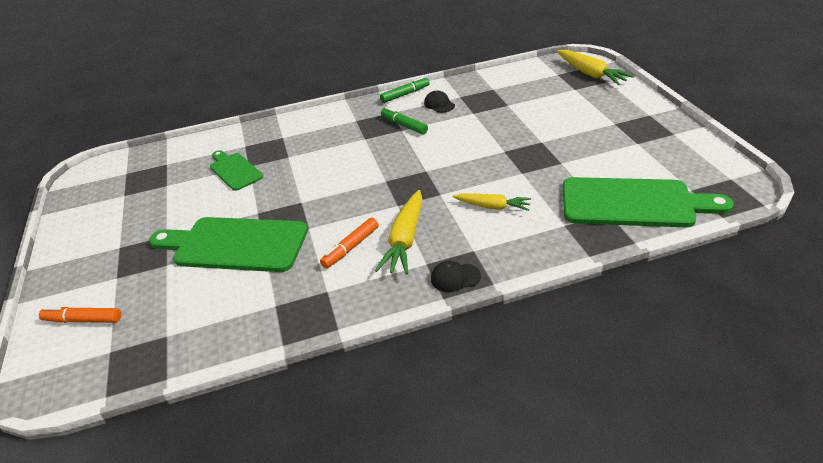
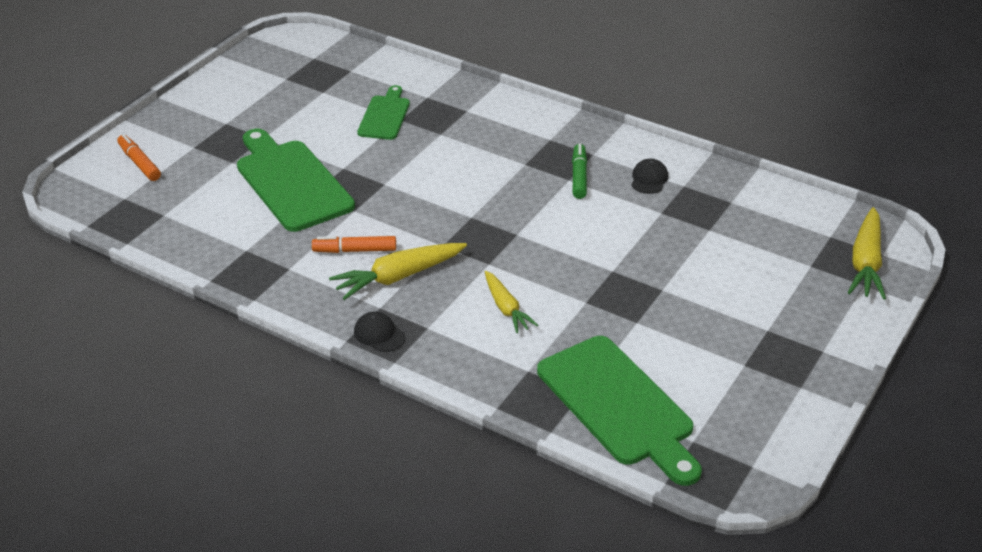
camera: 45 degrees right, 0 degrees up
green marker [380,77,430,103] -> none

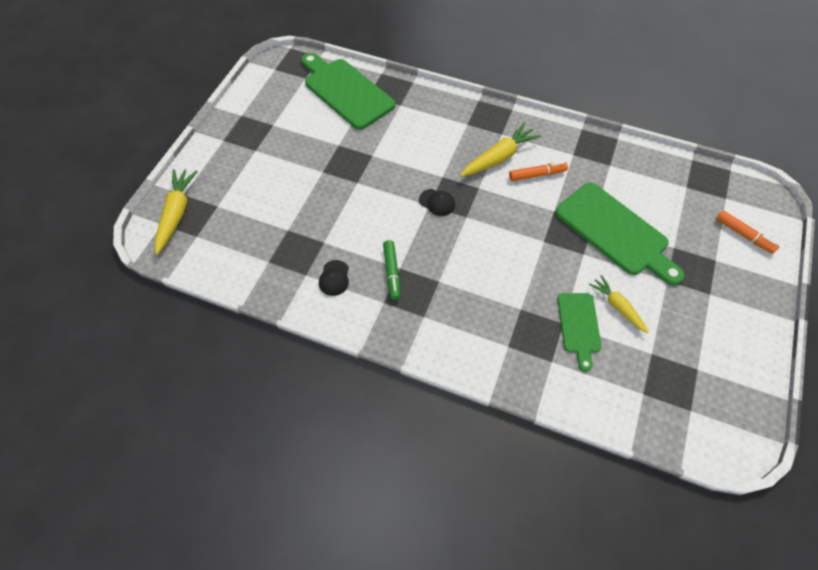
camera: 170 degrees right, 20 degrees up
black cap [354,311,405,352] -> black cap moved to [419,189,455,216]
yellow carrot [485,271,538,333] -> yellow carrot moved to [589,275,648,333]

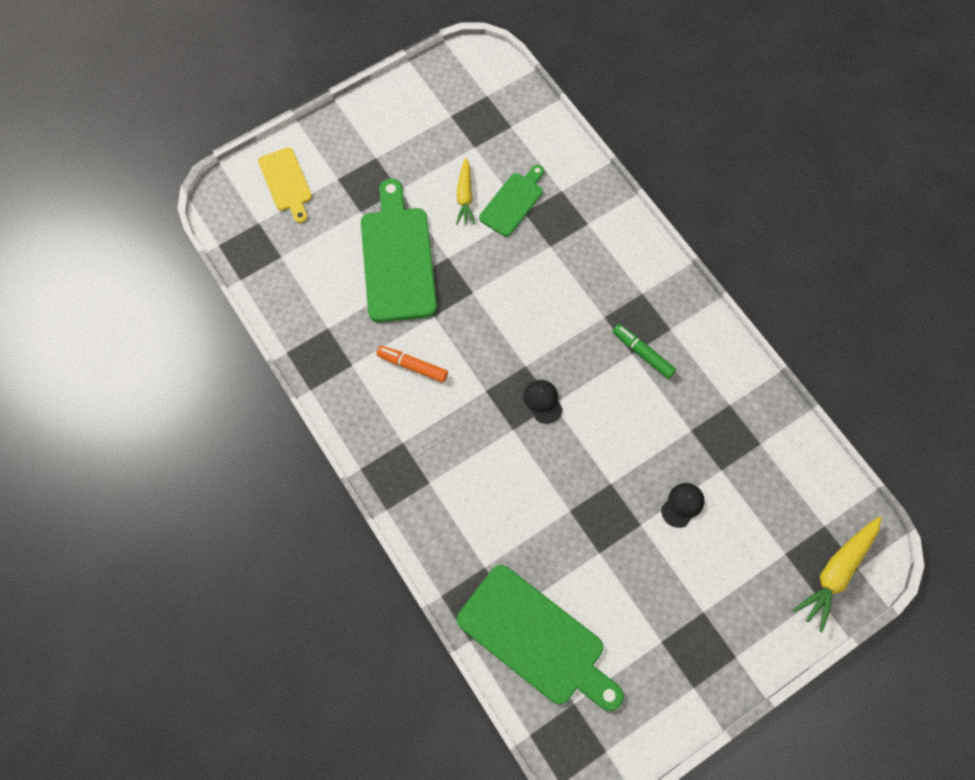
camera: 145 degrees left, 10 degrees up
green cutting board [301,53,395,130] -> green cutting board turned 45 degrees counterclockwise [457,565,624,711]
black cap [319,260,349,296] -> black cap moved to [661,483,704,528]
green marker [383,240,401,300] -> green marker turned 75 degrees counterclockwise [613,324,676,379]
yellow carrot [460,122,541,177] -> none
orange marker [716,210,779,254] -> yellow cutting board [258,147,312,223]

